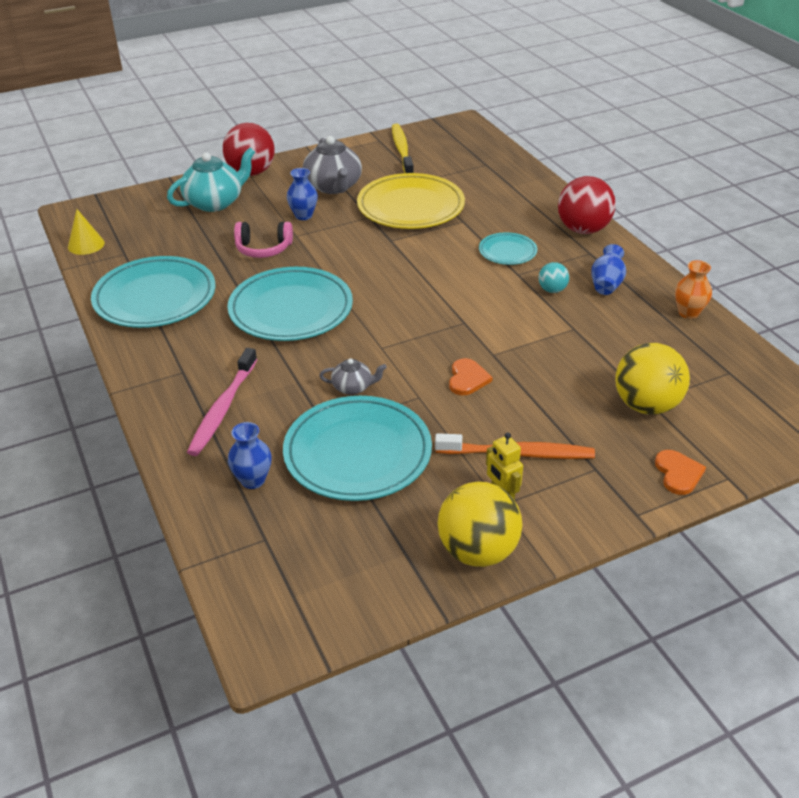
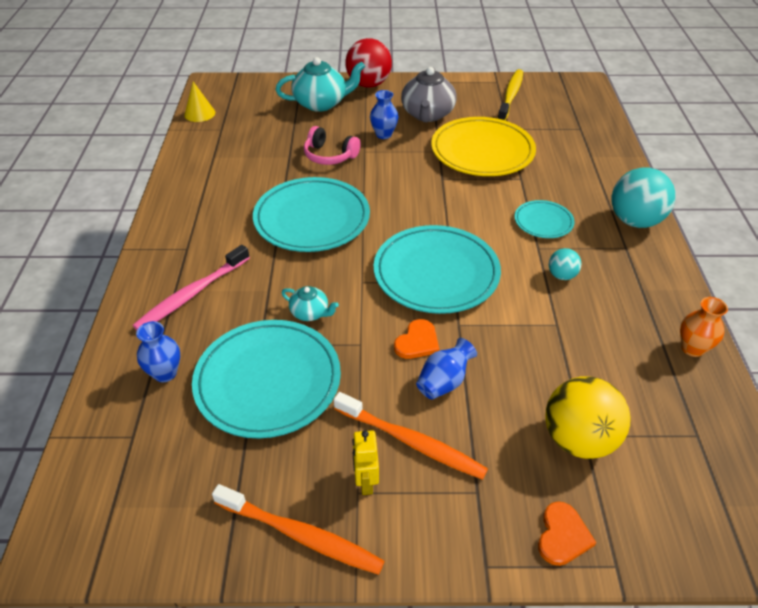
camera: 25 degrees right, 5 degrees up
turquoise plate [91,256,216,328] -> turquoise plate moved to [374,225,501,314]
grey teapot [319,358,387,395] -> turquoise teapot [282,286,339,321]
yellow ball [438,482,522,567] -> orange toothbrush [212,484,384,575]
red ball [558,176,616,234] -> turquoise ball [612,168,675,228]
blue vase [591,244,626,295] -> blue vase moved to [416,338,477,400]

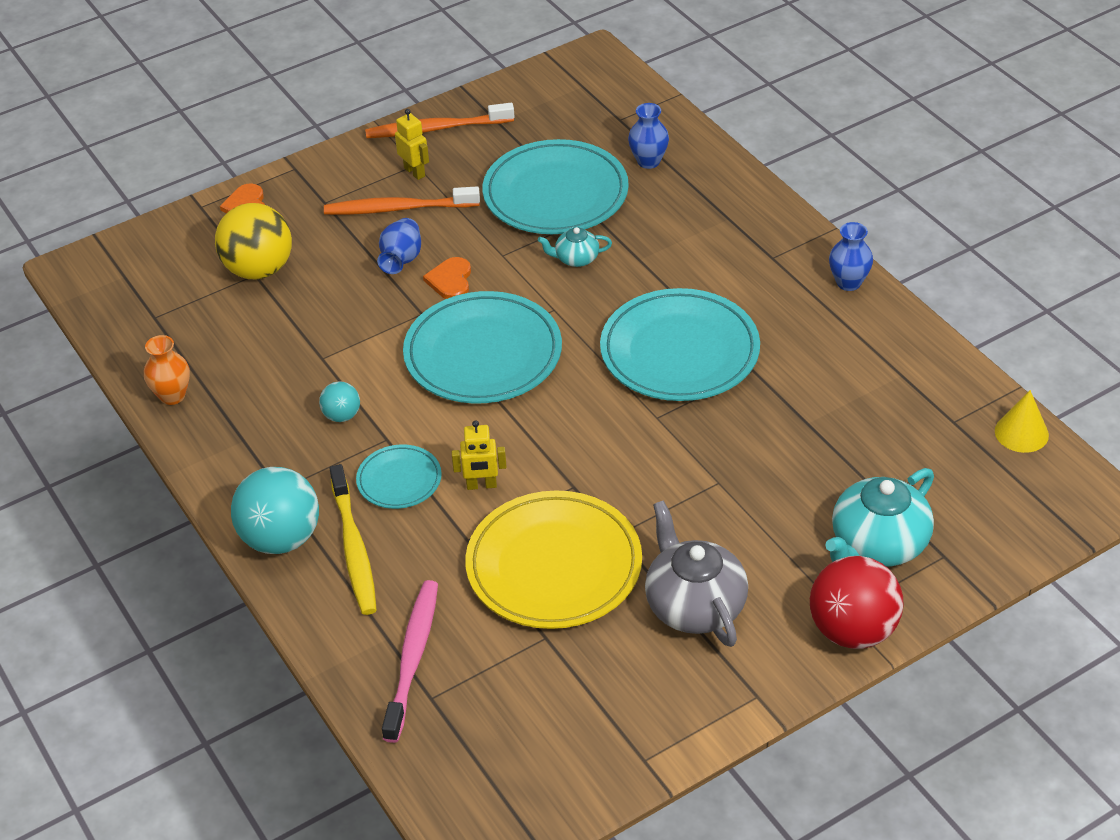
camera: 150 degrees right, 0 degrees up
pink toothbrush [133,245,250,330] -> pink toothbrush moved to [382,580,438,743]
pink headphones [304,126,361,165] -> none
blue vase [370,90,398,139] -> blue vase moved to [829,222,873,291]
yellow toothbrush [497,69,523,121] -> yellow toothbrush moved to [329,464,377,615]
none -> yellow robot [452,420,507,490]

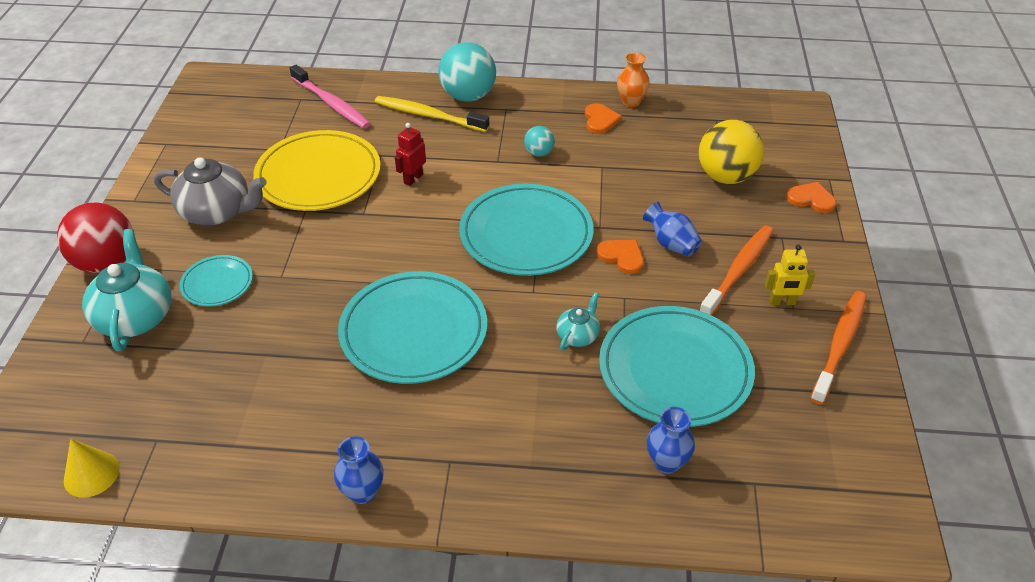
camera: 125 degrees right, 0 degrees up
turquoise plate [356,445,442,509] -> turquoise plate moved to [179,255,253,306]
yellow robot [452,420,507,490] -> red robot [395,123,426,186]
none -> orange heart [585,103,622,134]

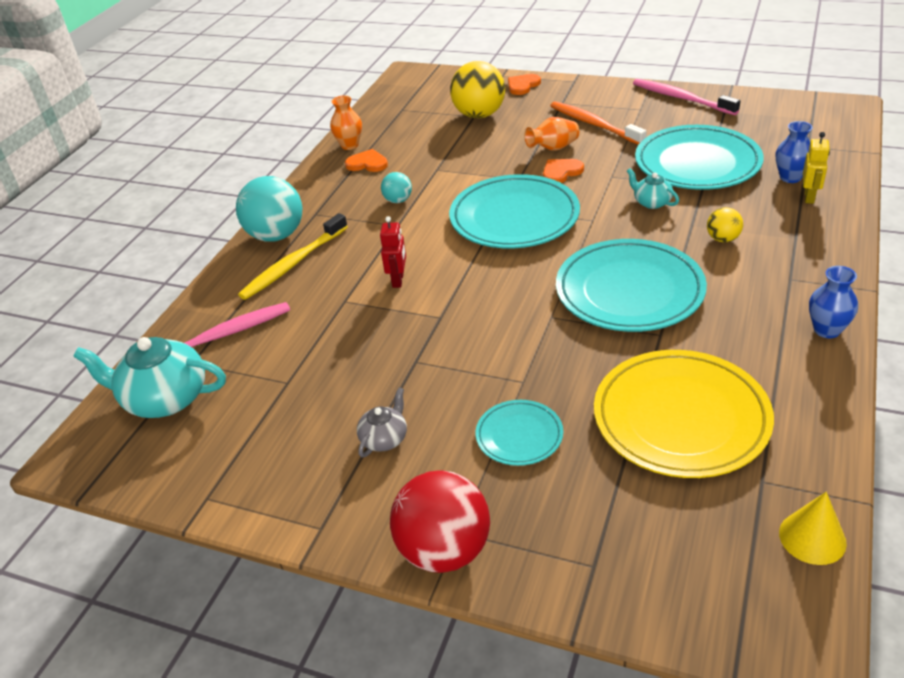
camera: 70 degrees left, 5 degrees down
turquoise teapot [82,229,171,351] -> turquoise teapot moved to [73,337,226,418]
grey teapot [154,157,267,225] -> grey teapot [357,387,407,457], size x0.52
yellow plate [253,130,381,211] -> yellow plate moved to [594,350,774,478]
red robot [395,123,426,186] -> red robot turned 135 degrees counterclockwise [380,216,406,288]
blue vase [643,202,702,257] -> orange vase [525,117,579,151]
yellow robot [765,244,815,305] -> yellow robot moved to [803,132,830,204]
orange toothbrush [810,291,867,405] -> pink toothbrush [633,79,740,115]
none -> yellow ball [707,207,743,242]

